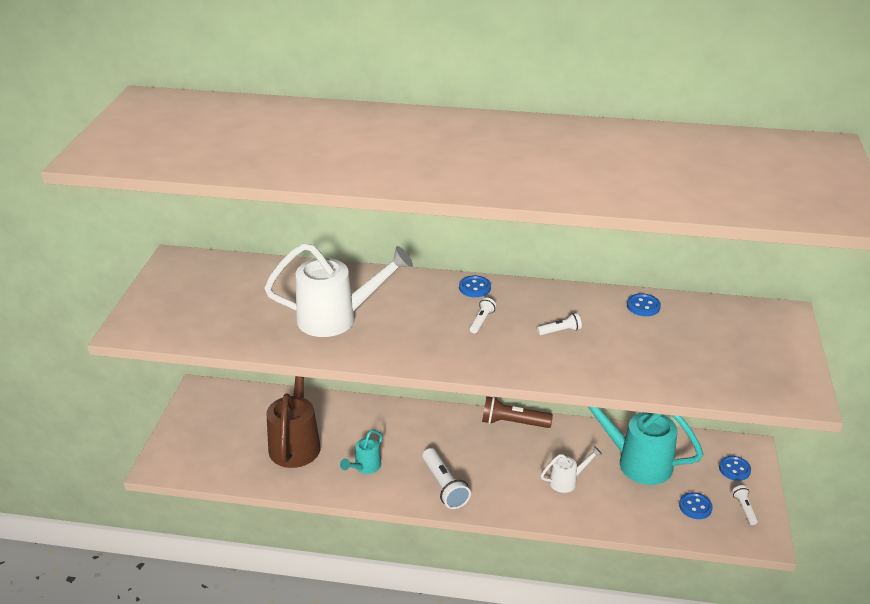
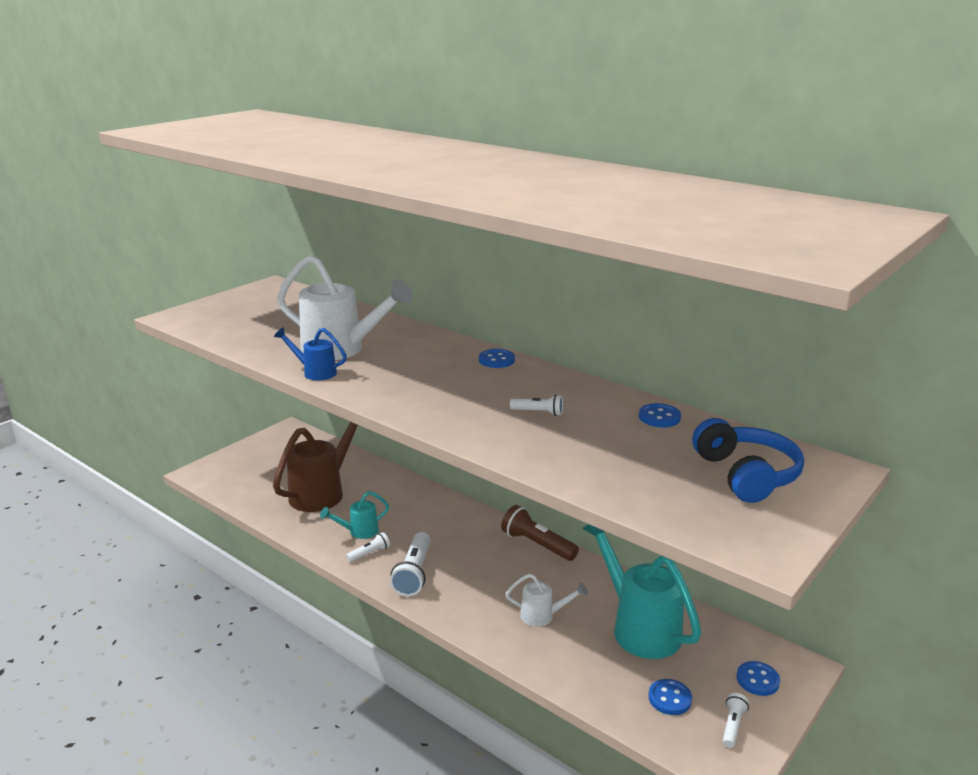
camera: 30 degrees right, 10 degrees down
white flashlight [470,298,496,334] -> white flashlight moved to [346,532,390,562]
none -> blue watering can [274,327,347,380]
none -> blue headphones [692,418,804,503]

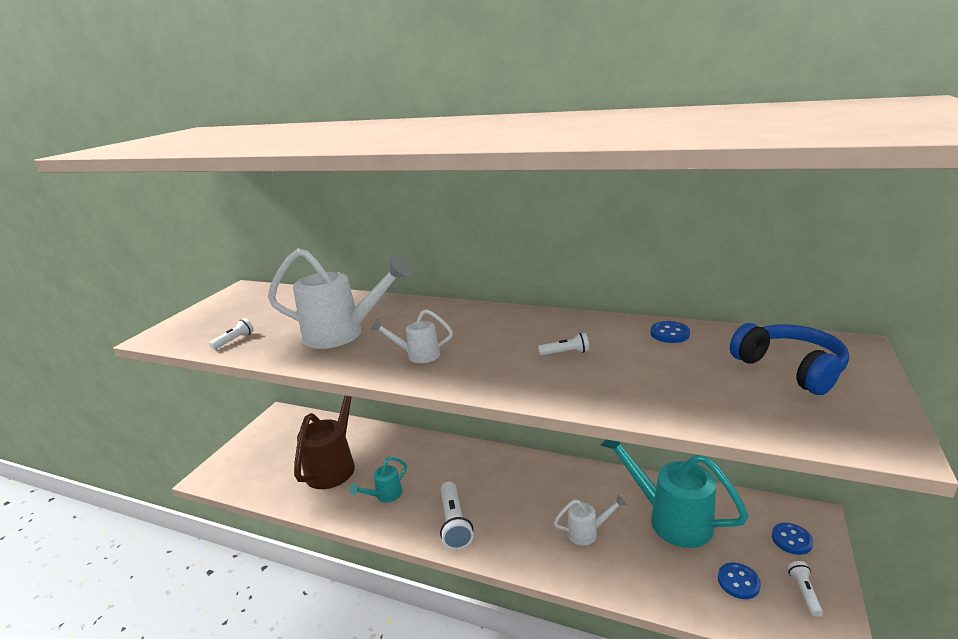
camera: 15 degrees left, 0 degrees up
blue watering can [274,327,347,380] -> none
white flashlight [346,532,390,562] -> white flashlight moved to [209,318,254,350]
blue button [479,349,515,368] -> none
brown flashlight [501,505,579,561] -> none
none -> white watering can [371,309,453,363]

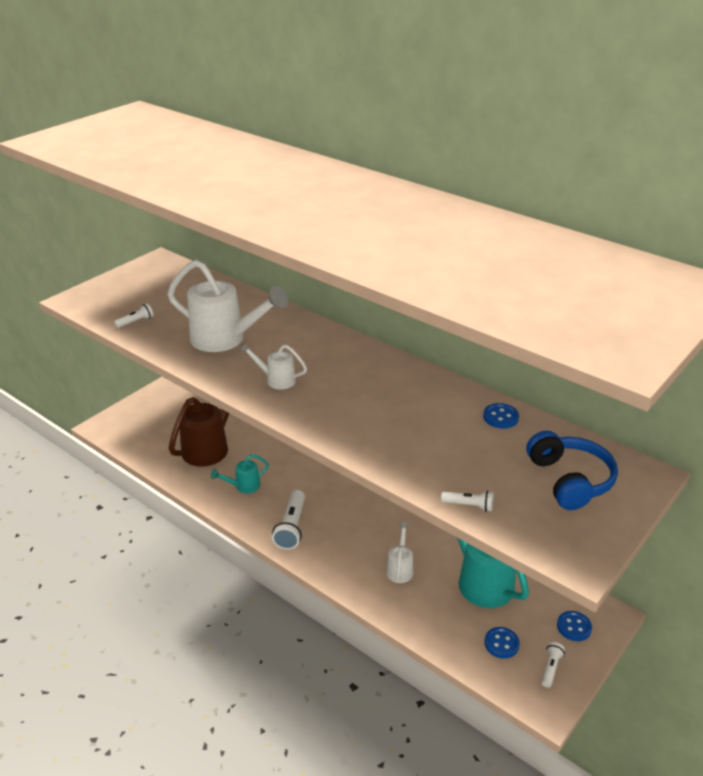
camera: 15 degrees right, 10 degrees up
white flashlight [538,333,589,356] -> white flashlight moved to [441,491,493,512]
white watering can [553,495,627,546] -> white watering can turned 90 degrees counterclockwise [386,522,413,583]

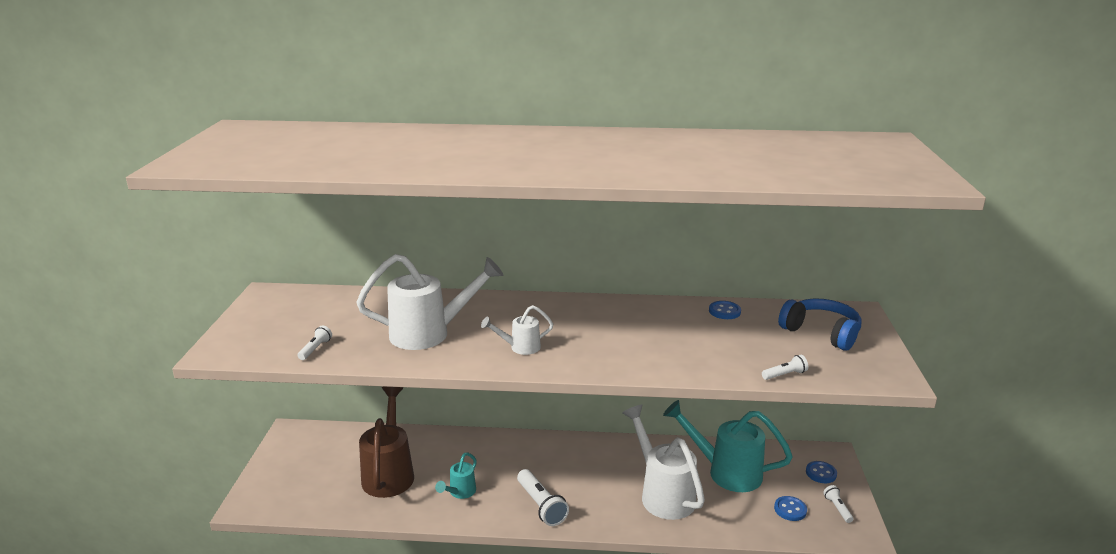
camera: 35 degrees left, 10 degrees down
white watering can [386,522,413,583] -> white watering can [622,405,705,520], size x2.01

